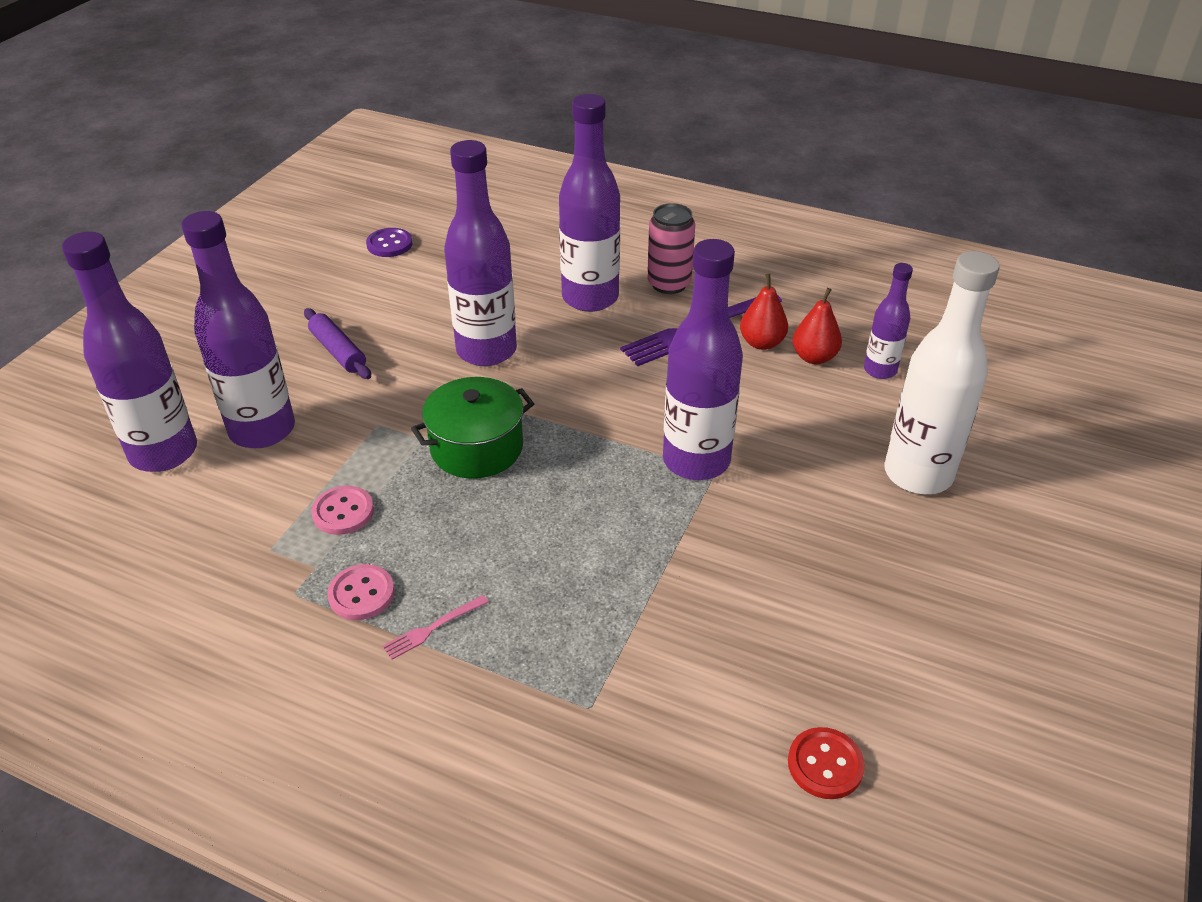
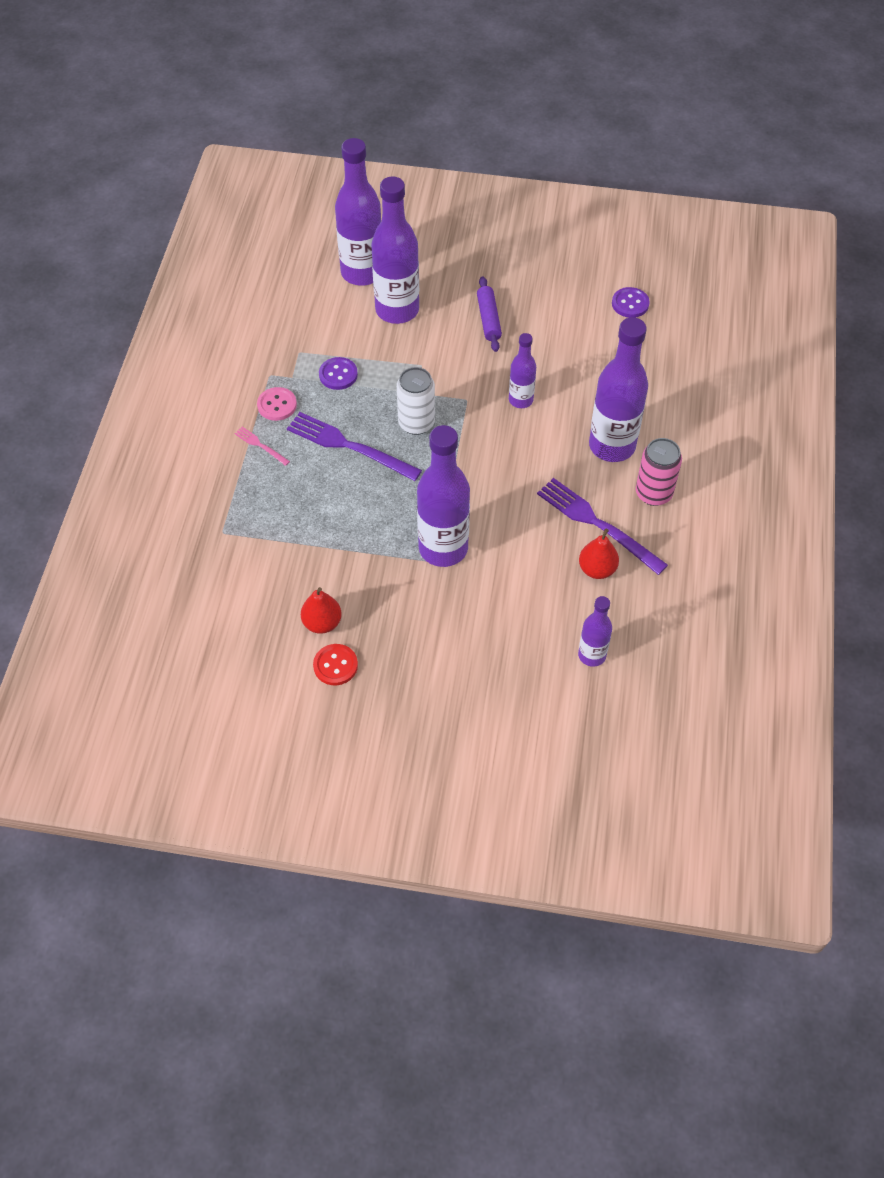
camera: 75 degrees right, 15 degrees up
purple rolling pin [304,308,371,379] -> purple rolling pin turned 45 degrees counterclockwise [477,276,502,352]
pink button [311,486,374,535] -> purple button [319,357,358,390]
green pot [411,377,534,479] -> white can [397,367,435,435]
purple bottle [444,140,517,366] -> purple bottle [509,333,536,408], size x0.54
red button [788,727,865,799] -> red button moved to [313,644,358,685]
red pear [793,288,842,364] -> red pear moved to [301,587,342,634]
white bottle [884,251,1000,494] -> none
none -> purple fork [287,412,422,481]

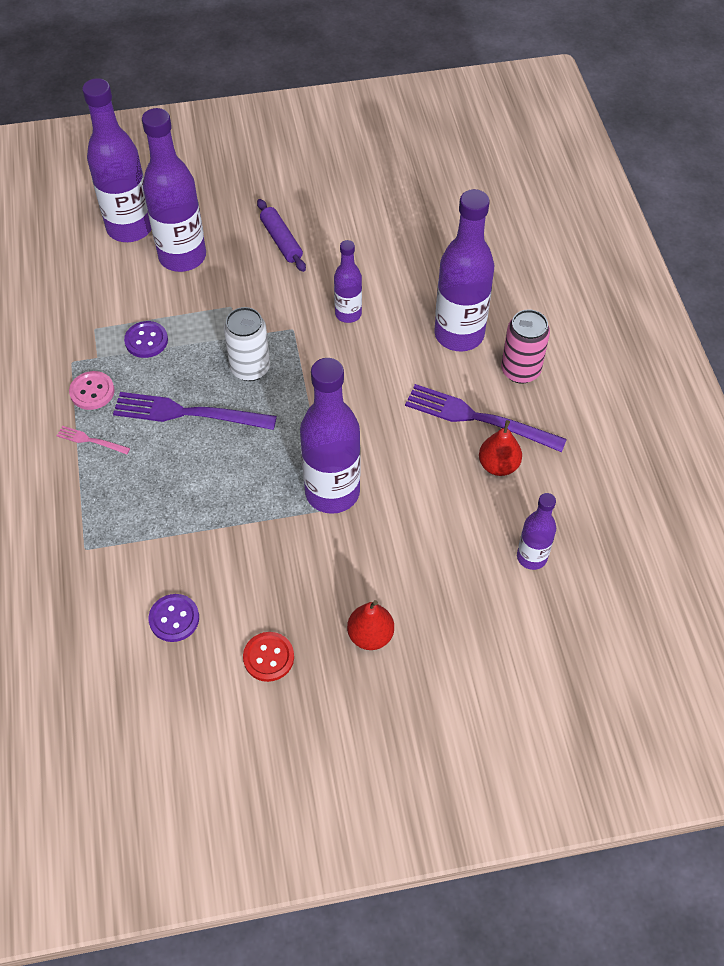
camera: 20 degrees left, 0 degrees up
red pear [301,587,342,634] -> red pear moved to [347,600,394,650]
purple button [612,287,650,318] -> purple button moved to [149,594,199,642]

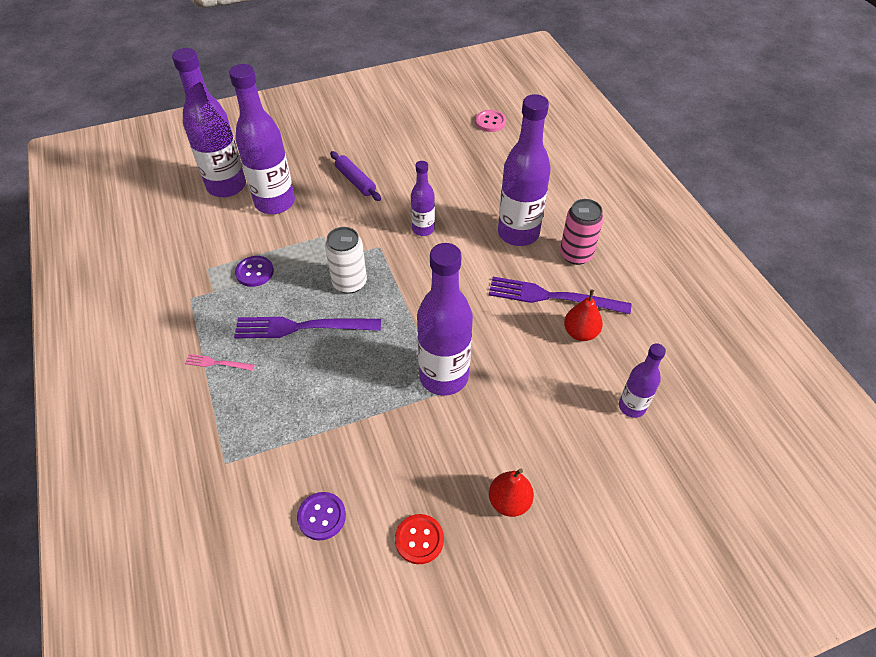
camera: 10 degrees left, 5 degrees down
pink button [69,371,115,410] -> pink button moved to [475,110,506,132]

